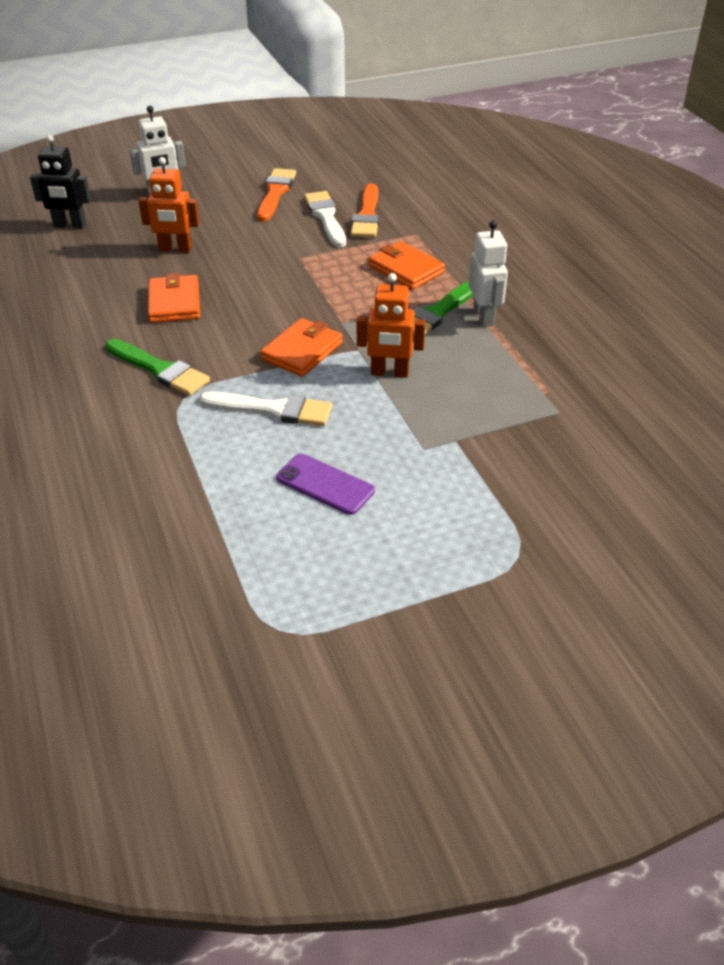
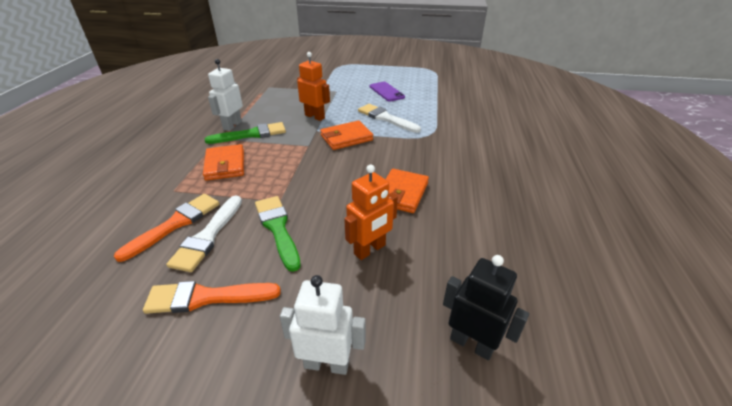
camera: 150 degrees left, 5 degrees down
green brush [106,339,210,396] -> green brush moved to [255,196,301,272]
orange robot [139,157,200,253] -> orange robot turned 105 degrees clockwise [344,164,398,260]
orange brush [257,168,296,221] -> orange brush turned 45 degrees clockwise [143,281,281,314]

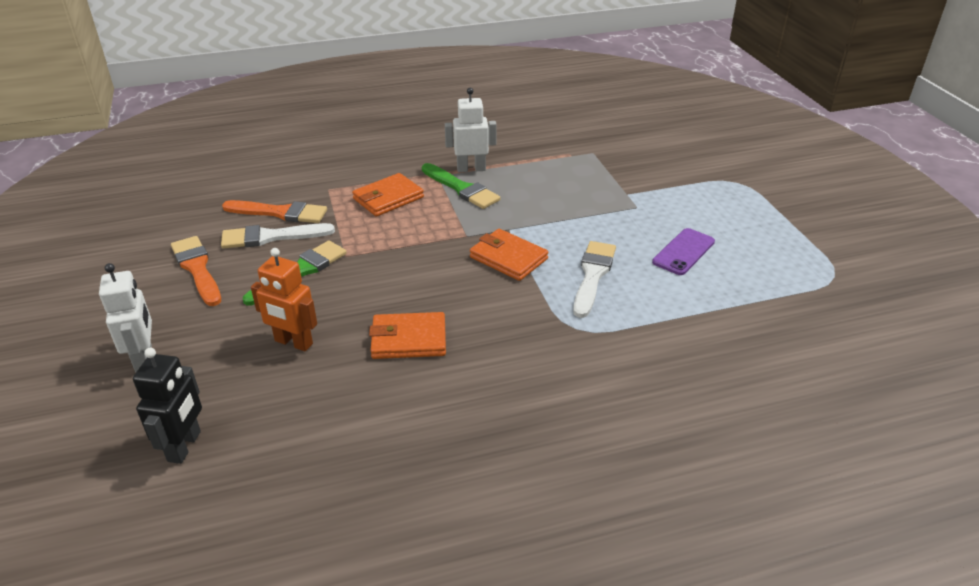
camera: 65 degrees right, 0 degrees up
orange robot [297,52,330,121] -> none

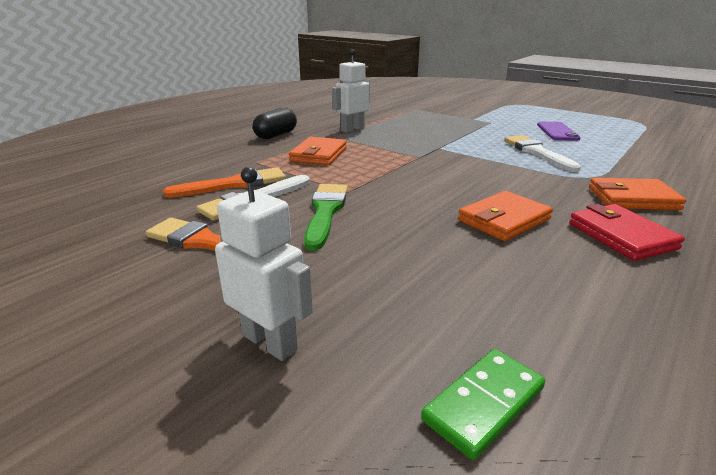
camera: 35 degrees left, 10 degrees down
black robot [133,348,202,464] -> green domino [421,349,545,460]
orange robot [251,248,317,351] -> none
green brush [422,163,500,209] -> none
orange wallet [470,229,548,281] -> orange wallet moved to [589,178,686,210]
none -> black capsule [253,108,297,139]
none -> red wallet [569,204,685,261]

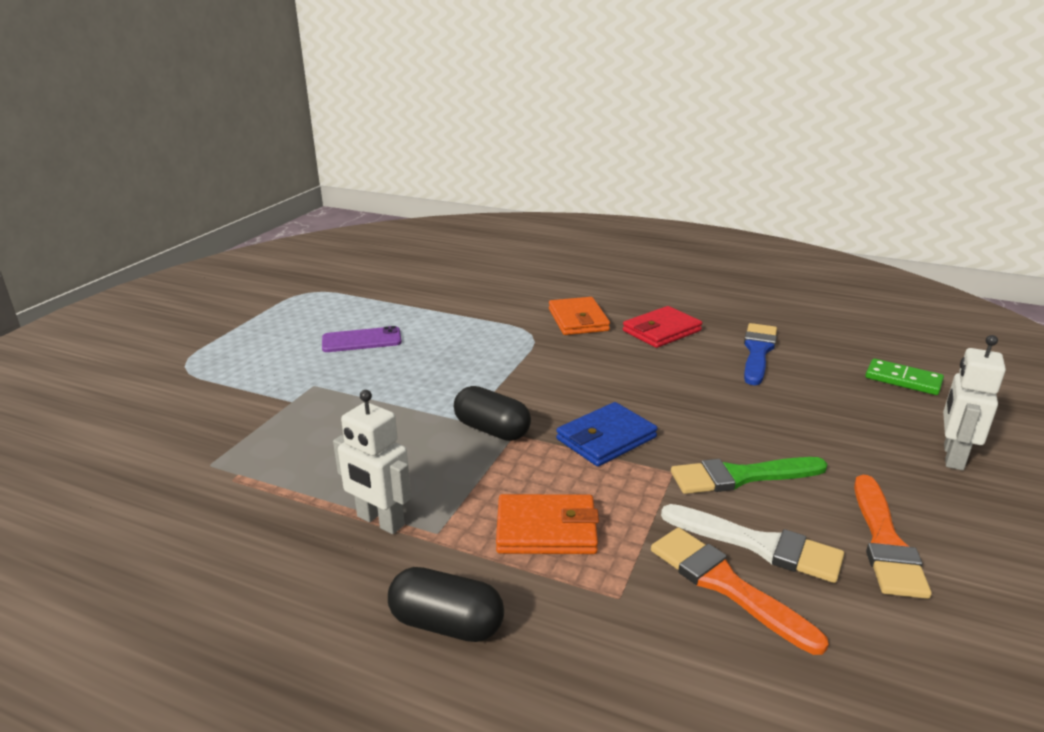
camera: 105 degrees left, 0 degrees up
orange wallet [458,191,553,241] -> none
white brush [504,135,581,172] -> none
none -> black capsule [454,386,531,441]
none -> blue wallet [556,402,658,467]
none -> blue brush [744,323,777,385]

